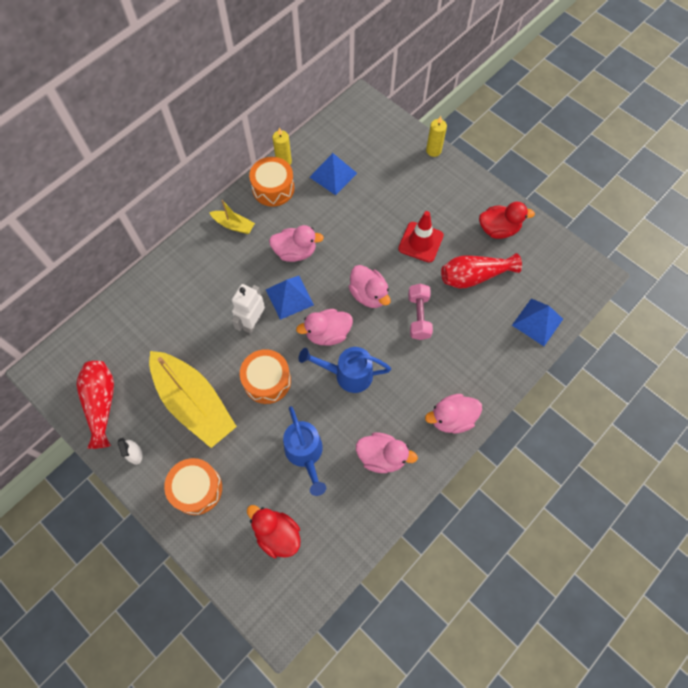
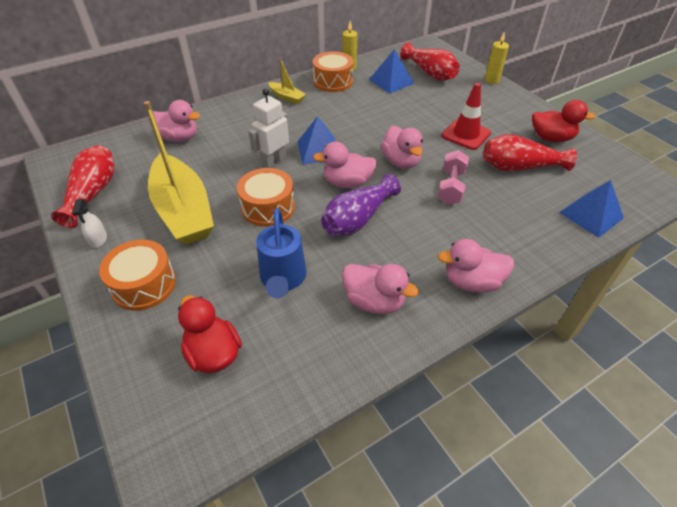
camera: 15 degrees right, 20 degrees down
pink duck [269,225,324,262] -> pink duck moved to [148,100,200,142]
blue watering can [299,347,391,393] -> purple vase [321,174,401,236]
none -> red vase [400,42,460,81]

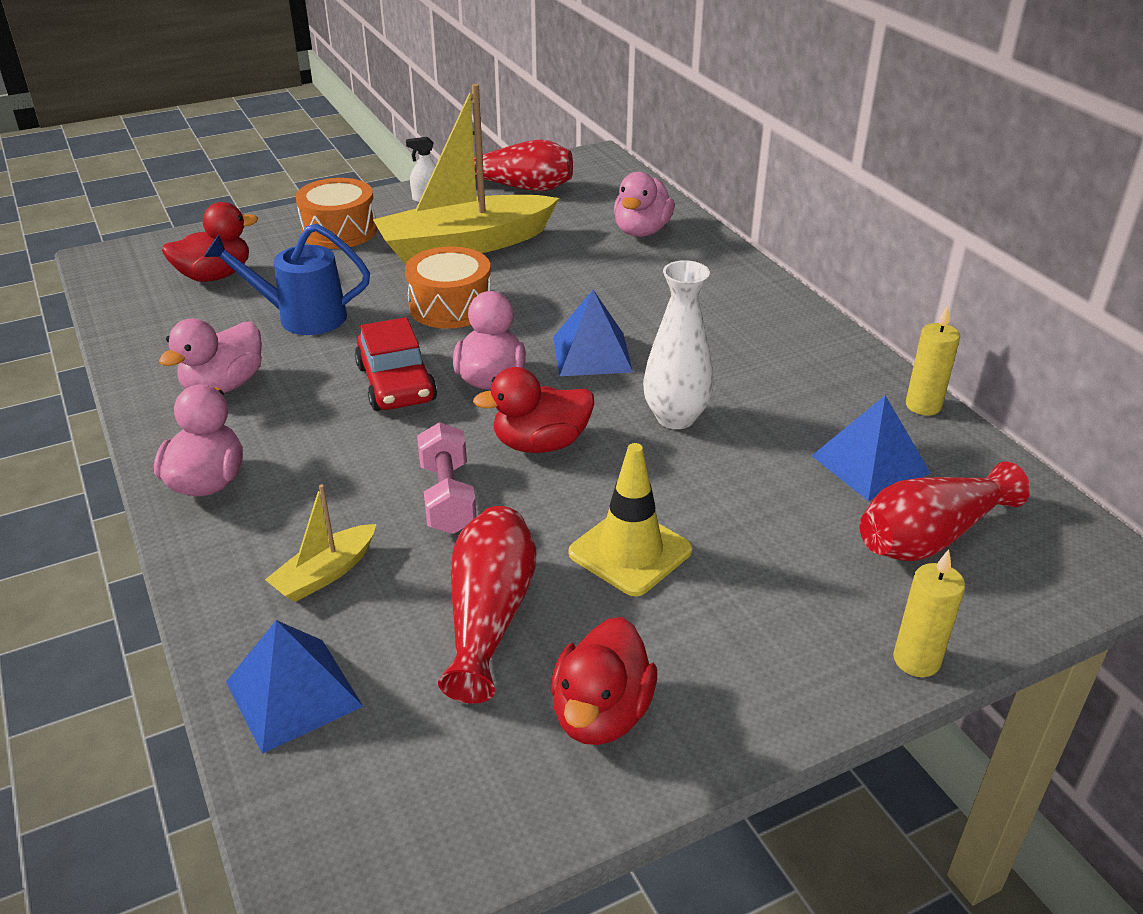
camera: 95 degrees right, 10 degrees down
white robot [248,89,289,168] -> none
yellow boat [268,58,306,104] -> yellow boat moved to [265,484,376,602]
orange drum [313,51,354,92] -> none
purple vase [321,174,401,236] -> red car [355,317,437,411]
pink duck [381,126,423,169] -> red duck [473,367,594,453]
pink dumbbell [438,150,469,205] -> pink dumbbell turned 60 degrees clockwise [417,422,477,534]
red traffic cone [441,83,491,150] -> yellow traffic cone [569,443,692,596]
none -> white vase [643,260,714,429]

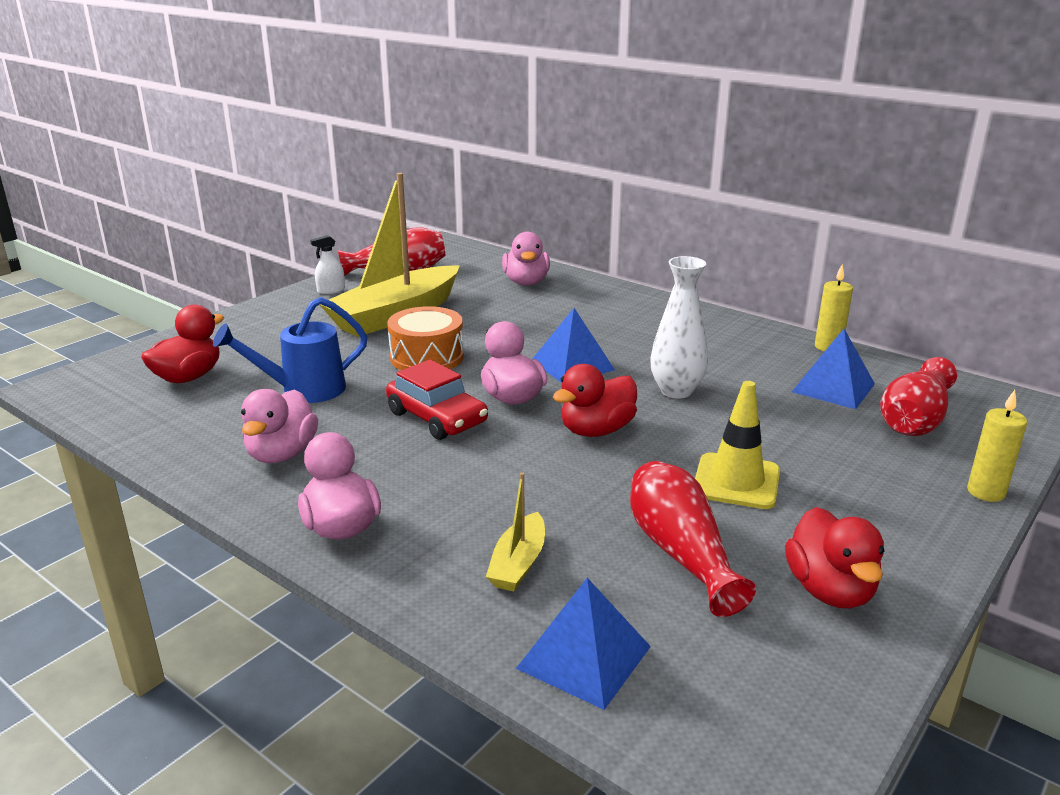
camera: 25 degrees left, 10 degrees down
orange drum [296,178,377,249] -> none
pink dumbbell [417,422,477,534] -> none

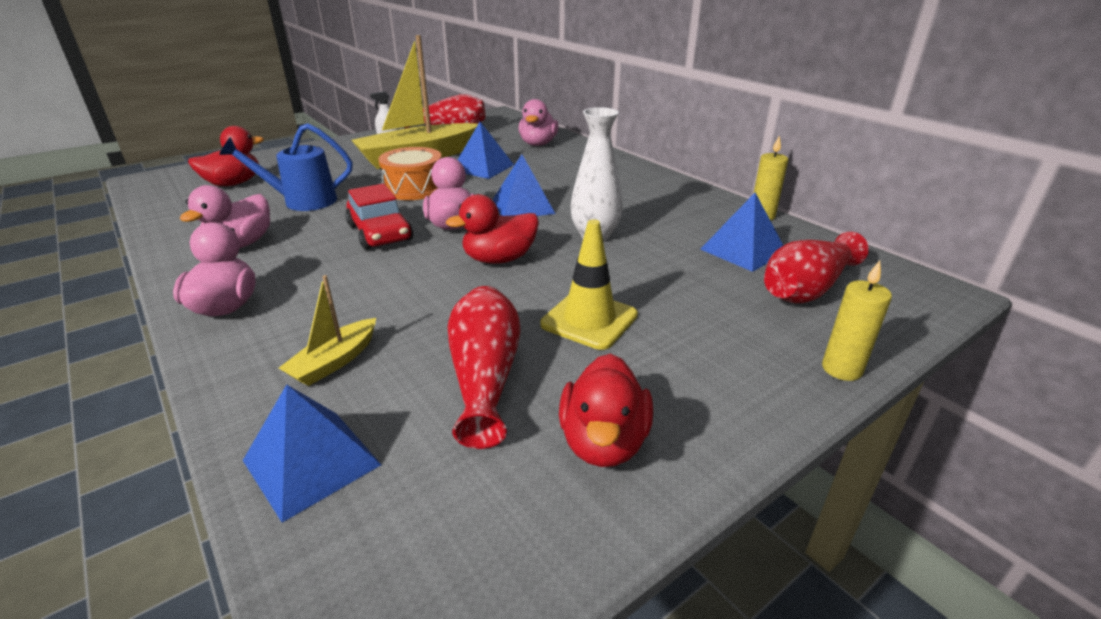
camera: 15 degrees right, 5 degrees up
none -> blue pyramid [458,122,514,179]

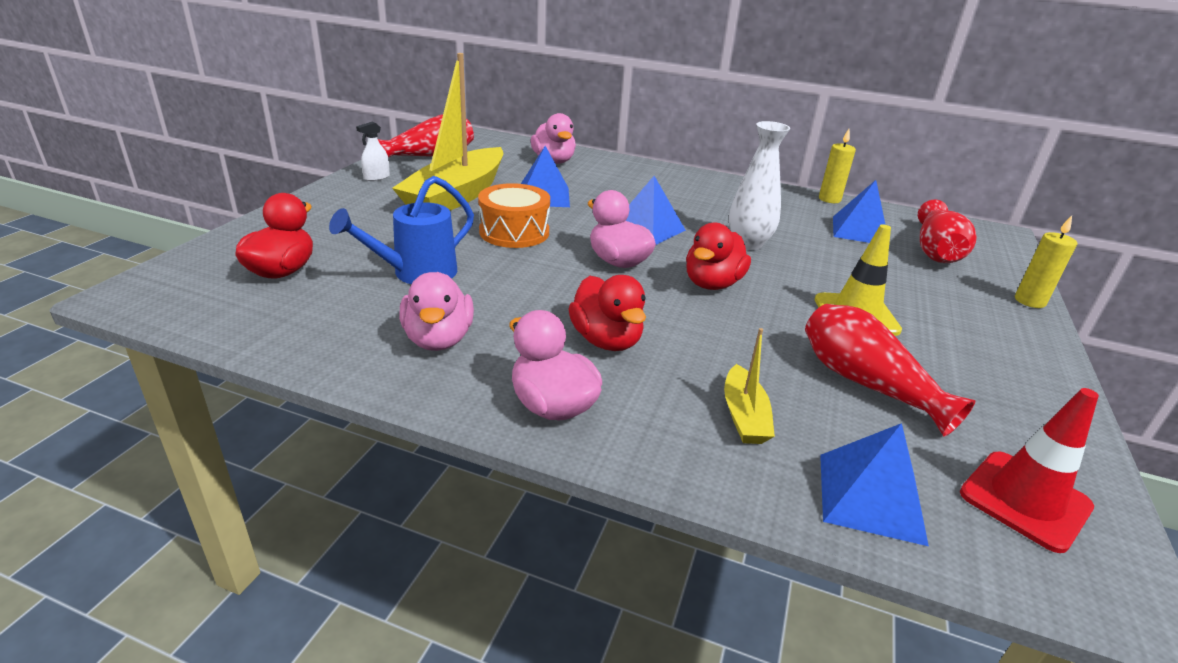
camera: 35 degrees left, 0 degrees up
red car [345,184,413,250] -> none
red duck [559,354,653,467] -> red duck moved to [568,275,646,351]
none -> red traffic cone [960,388,1099,553]

